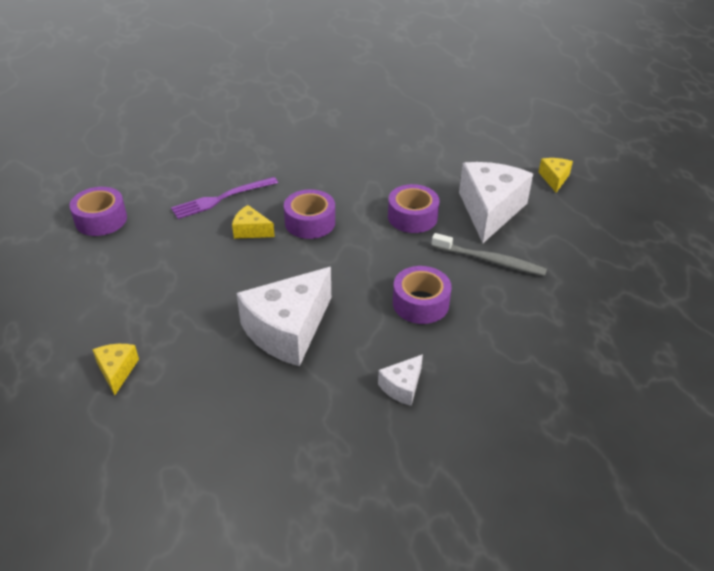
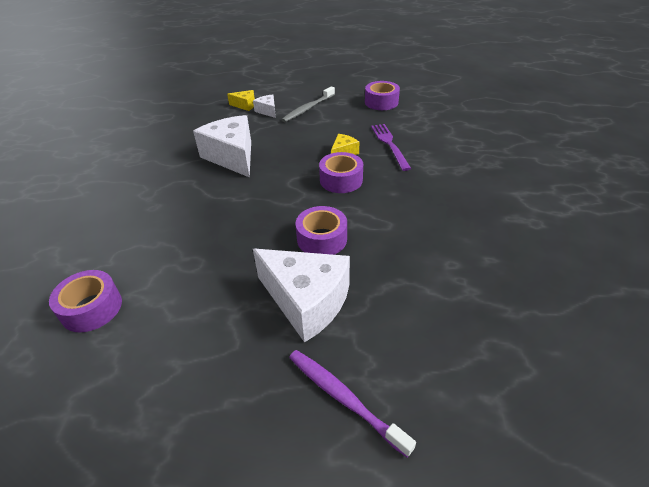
camera: 110 degrees right, 0 degrees up
white cheese [378,354,423,406] -> white cheese moved to [253,94,276,118]
purple tape [393,266,452,324] -> purple tape moved to [49,270,122,333]
grey toothbrush [432,233,547,276] -> grey toothbrush moved to [281,86,335,122]
yellow cheese [539,158,573,193] -> purple toothbrush [289,350,416,458]

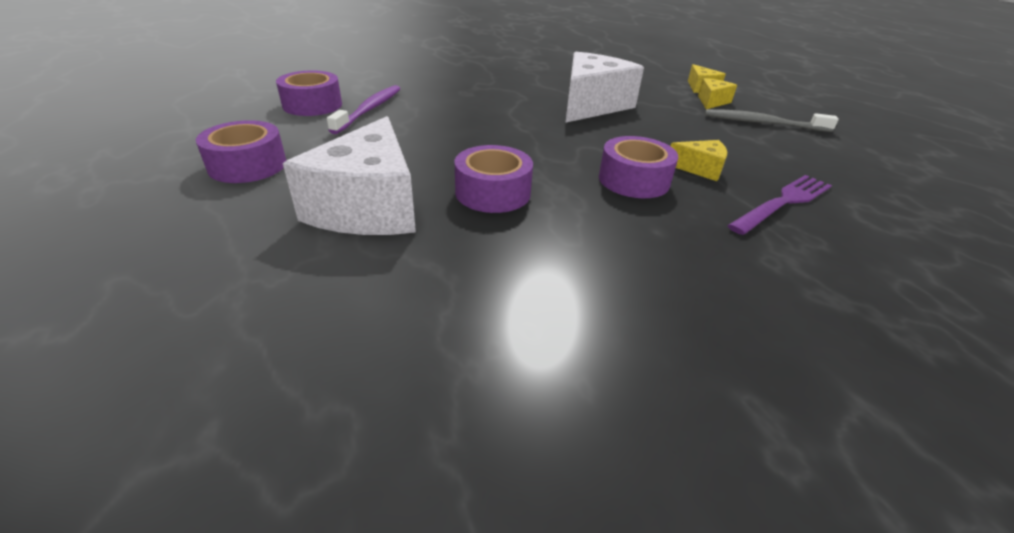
camera: 60 degrees right, 5 degrees down
white cheese [253,94,276,118] -> yellow cheese [698,78,737,109]
purple toothbrush [289,350,416,458] -> purple toothbrush moved to [327,85,400,134]
purple tape [365,81,400,110] -> purple tape moved to [196,120,286,183]

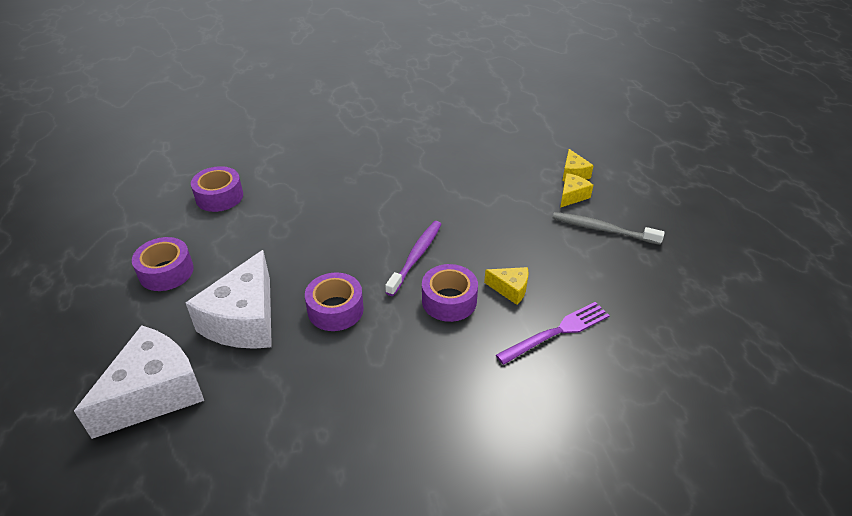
camera: 10 degrees right, 5 degrees up
purple toothbrush [327,85,400,134] -> purple toothbrush moved to [385,221,441,296]
white cheese [565,52,644,123] -> white cheese moved to [74,325,204,439]

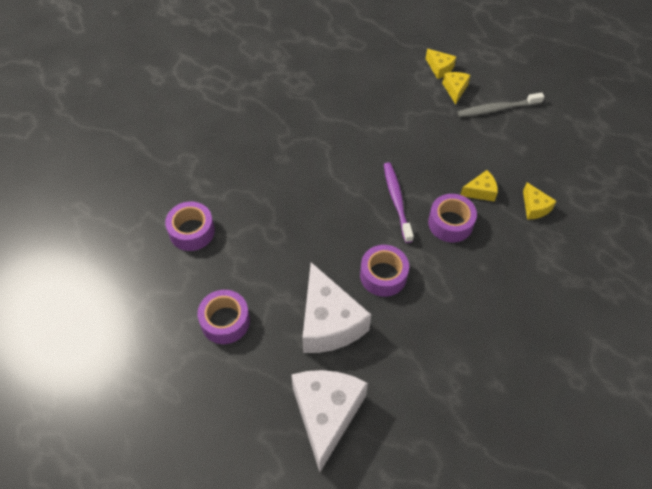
camera: 35 degrees left, 15 degrees up
purple fork [496,302,610,365] -> yellow cheese [523,182,557,220]

